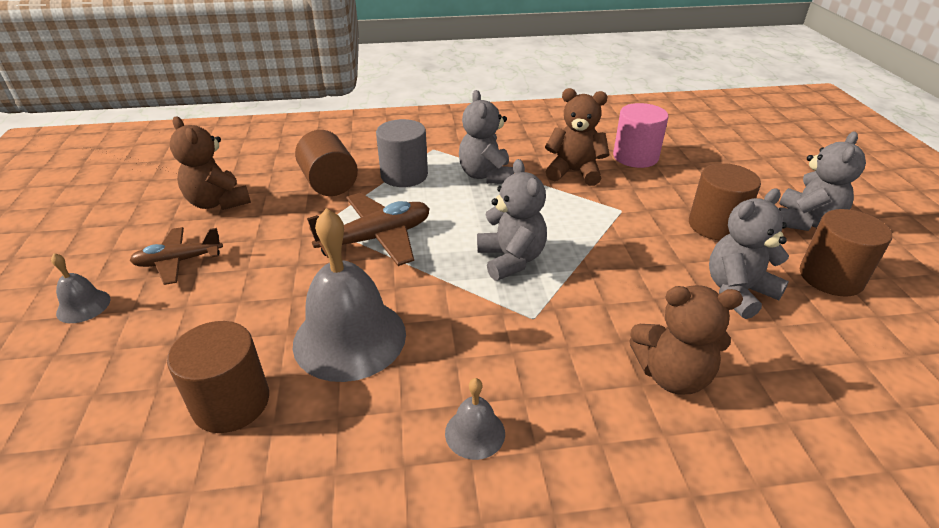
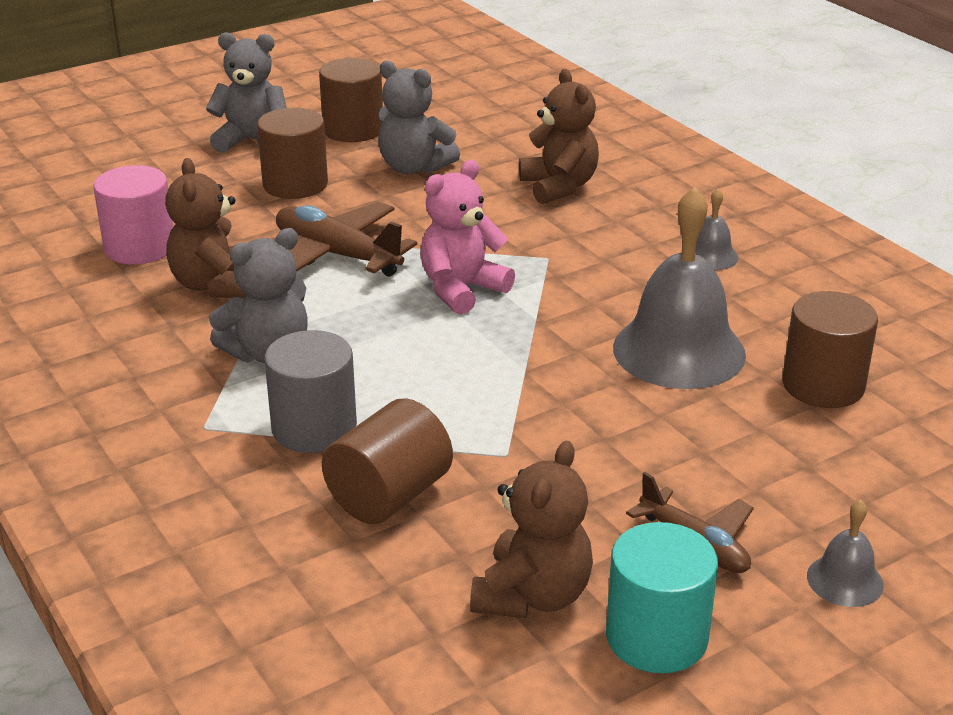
camera: 115 degrees left, 5 degrees down
brown plane [307,193,430,266] -> brown plane moved to [276,202,417,277]
grey teddy bear [477,159,547,281] -> pink teddy bear [420,160,515,315]
none -> turquoise cylinder [606,522,718,673]

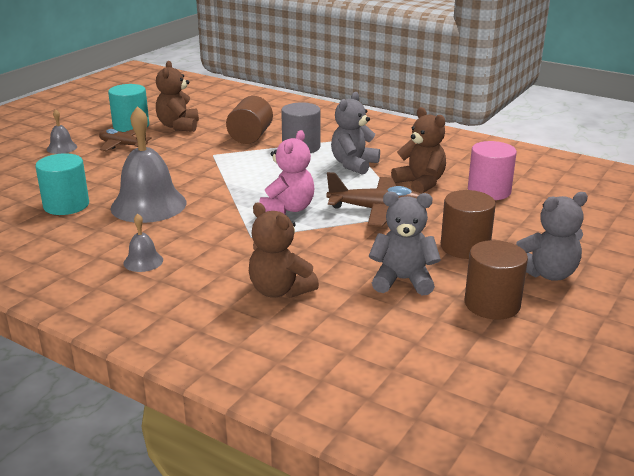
camera: 155 degrees right, 5 degrees down
brown cylinder [782,291,878,408] -> turquoise cylinder [35,153,89,215]

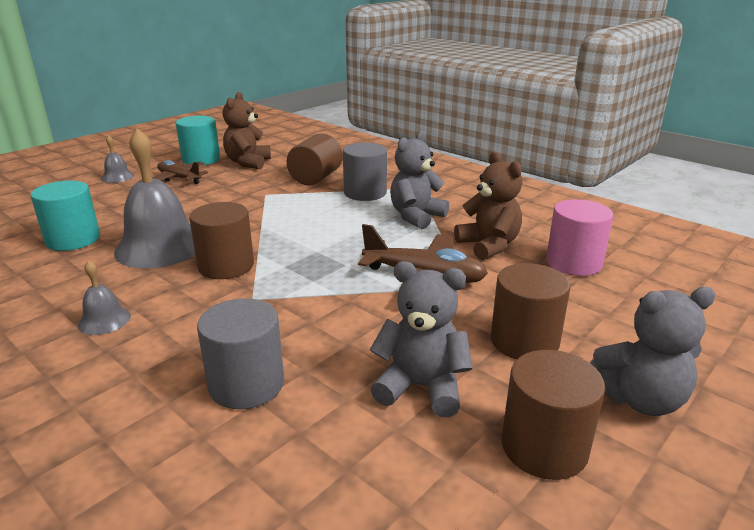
camera: 10 degrees right, 0 degrees up
brown teddy bear [249,203,319,298] -> grey cylinder [197,298,284,409]
pink teddy bear [259,130,314,214] -> none
none -> brown cylinder [189,202,254,279]

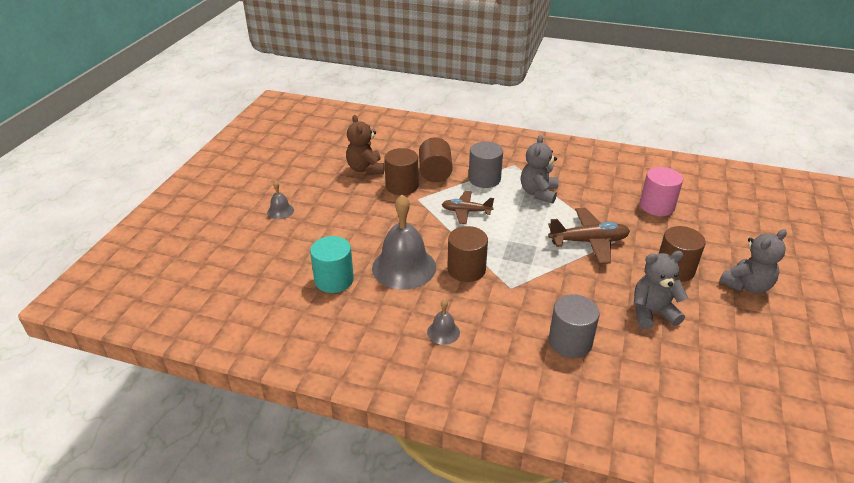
camera: 25 degrees left, 10 degrees up
brown plane [153,160,208,184] -> brown plane moved to [442,191,494,224]
turquoise cylinder [176,116,220,166] -> none
brown teddy bear [454,152,522,260] -> none
brown cylinder [502,350,605,480] -> brown cylinder moved to [384,148,419,195]

